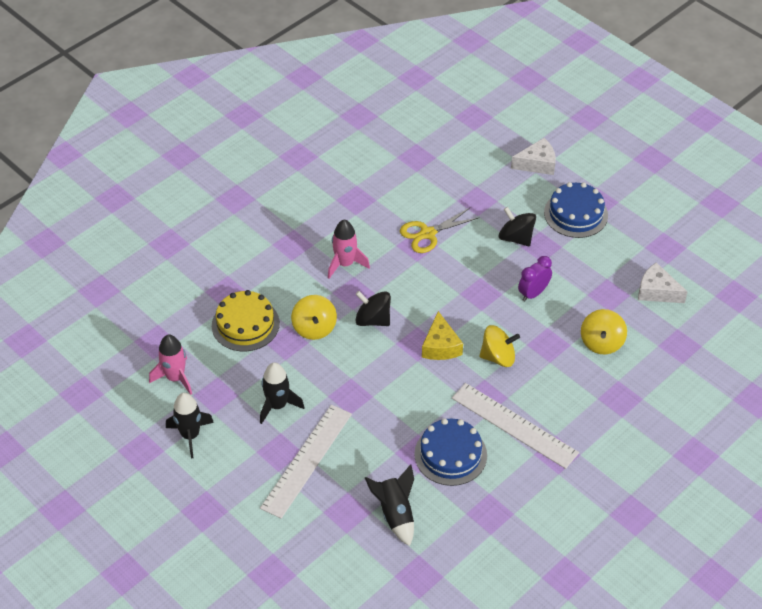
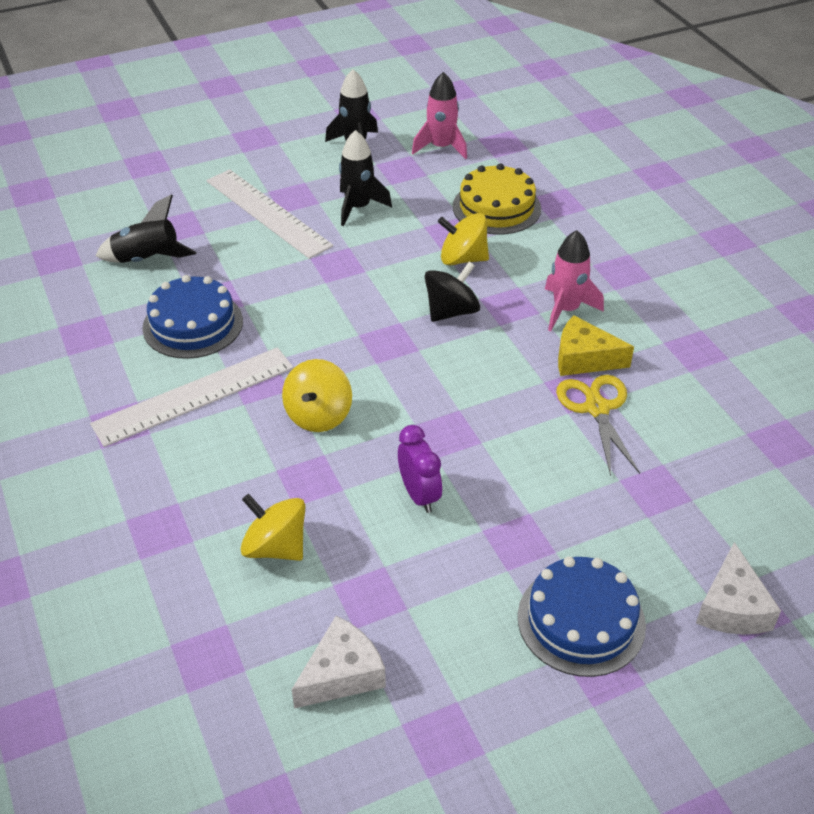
camera: 110 degrees right, 5 degrees down
yellow cheese [422,311,463,360] -> yellow cheese moved to [558,316,634,376]
black spinning top [499,207,536,246] -> none

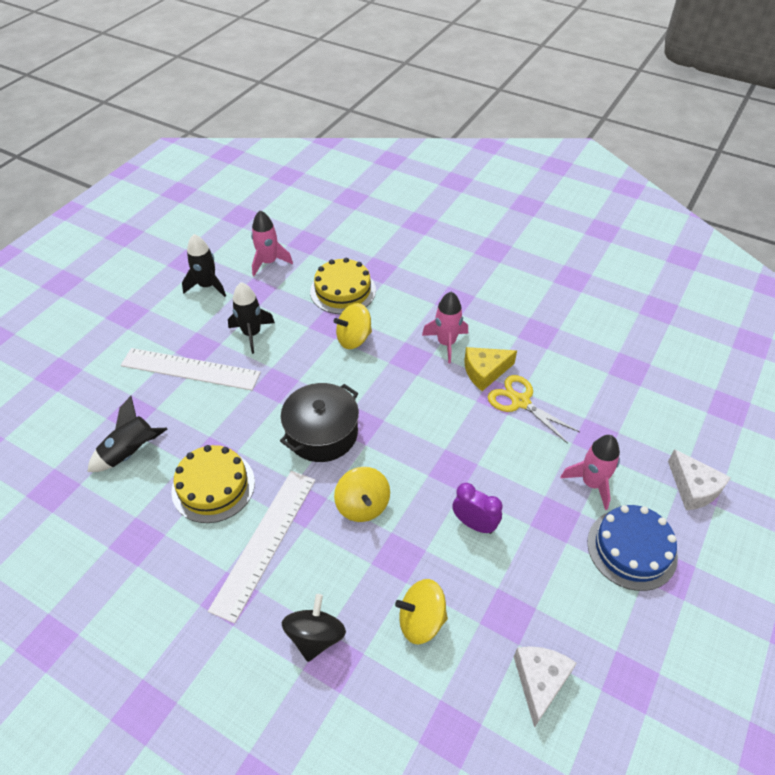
camera: 35 degrees left, 5 degrees up
blue cake [142,275,243,359] -> yellow cake [171,445,255,523]
black spinning top [425,262,480,322] -> black spinning top moved to [282,594,346,662]
none -> black pot [280,383,359,462]
none -> pink rocket [560,435,620,510]

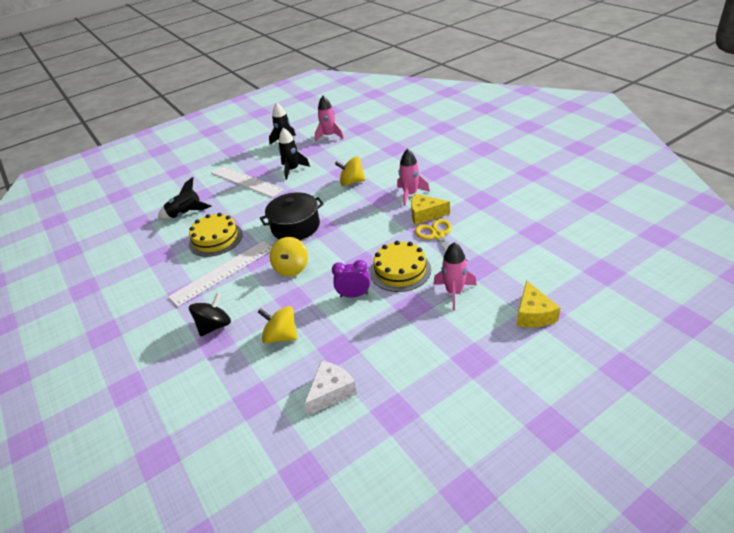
camera: 30 degrees right, 10 degrees down
yellow cake [310,258,376,314] -> yellow cake moved to [370,241,431,292]
purple clock [452,483,502,534] -> purple clock turned 60 degrees counterclockwise [332,260,370,298]
blue cake [587,505,678,591] -> none
white cheese [668,449,731,510] -> yellow cheese [517,280,560,327]

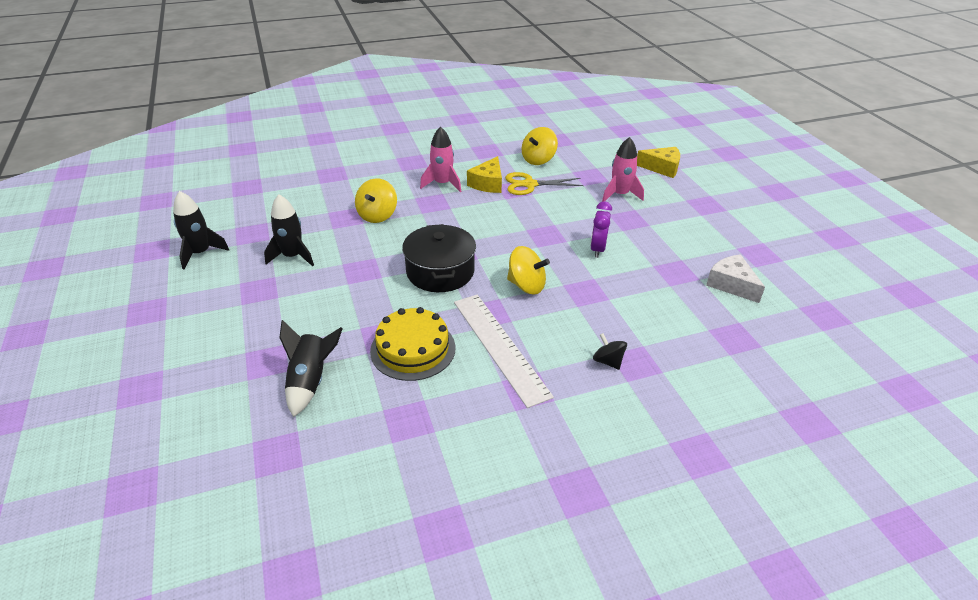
camera: 80 degrees left, 0 degrees up
black spinning top [189,293,231,336] -> black spinning top [593,333,627,370], size x0.65
white ruler [211,166,283,197] -> none
yellow spinning top [258,306,297,343] -> yellow spinning top moved to [522,127,558,165]
pink rocket [315,96,344,142] -> none
yellow cake [370,241,431,292] -> none

